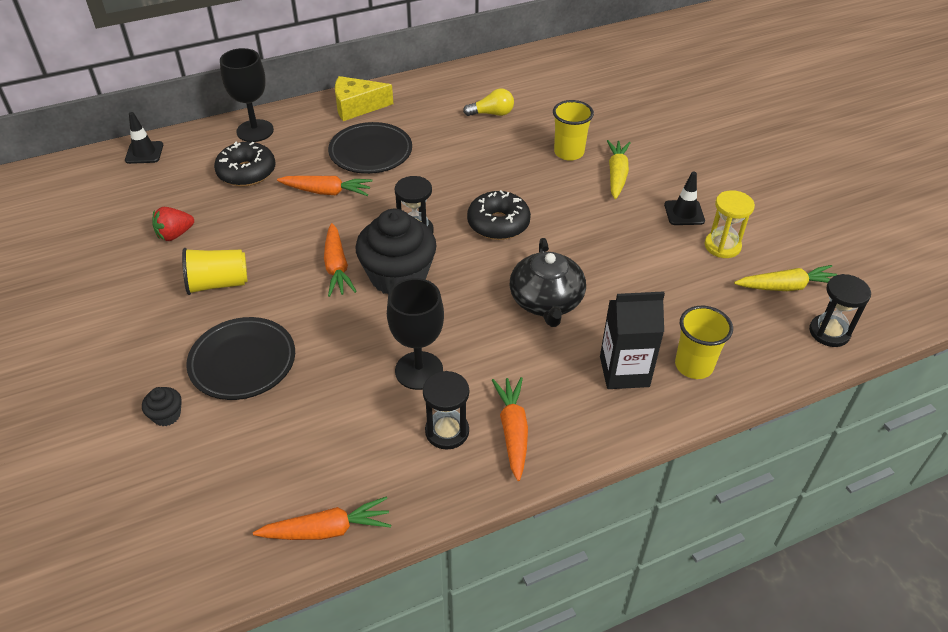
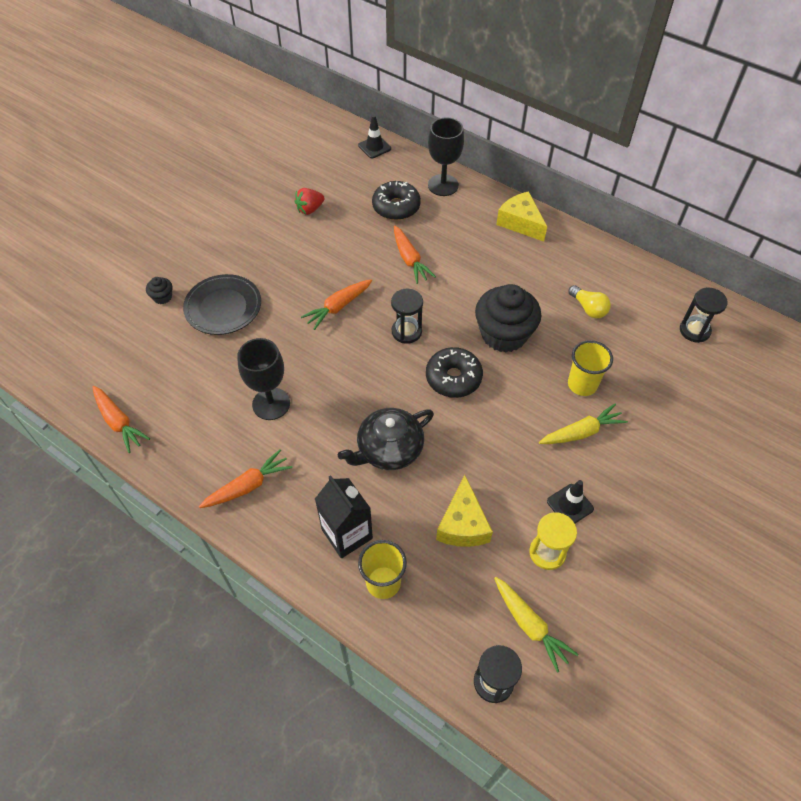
camera: 60 degrees right, 10 degrees up
red strawberry [153,207,194,241] -> red strawberry turned 60 degrees counterclockwise [295,188,325,215]
yellow cup [182,248,248,295] -> none
black plate [328,122,412,174] -> none
black cupcake [356,209,437,294] -> black cupcake moved to [475,284,541,352]
black hourglass [423,371,469,450] -> black hourglass moved to [680,287,728,343]
none -> yellow cheese [436,475,493,547]

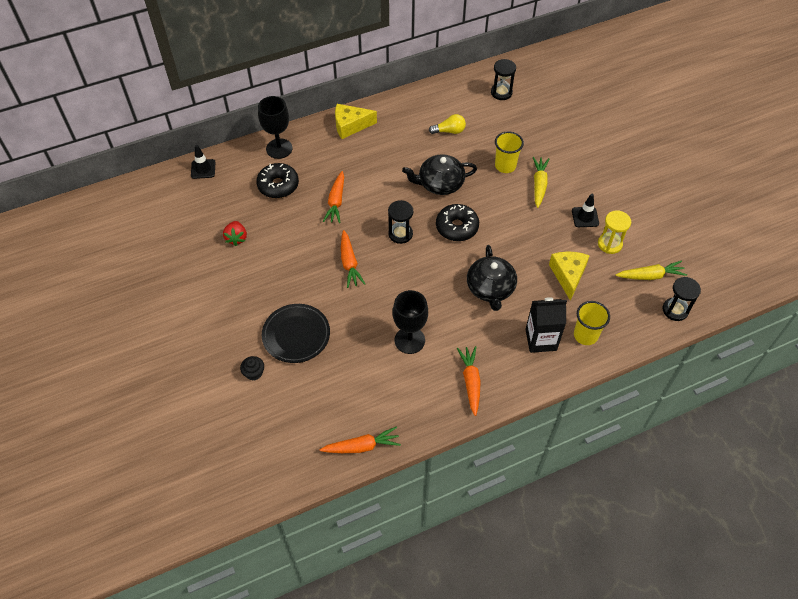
camera: 60 degrees left, 0 degrees up
orange carrot [394,226,436,284] -> orange carrot turned 90 degrees clockwise [323,171,344,223]
yellow cheese [436,475,493,547] -> yellow cheese turned 120 degrees counterclockwise [549,251,590,301]
black cupcake [475,284,541,352] -> black teapot [402,154,477,195]

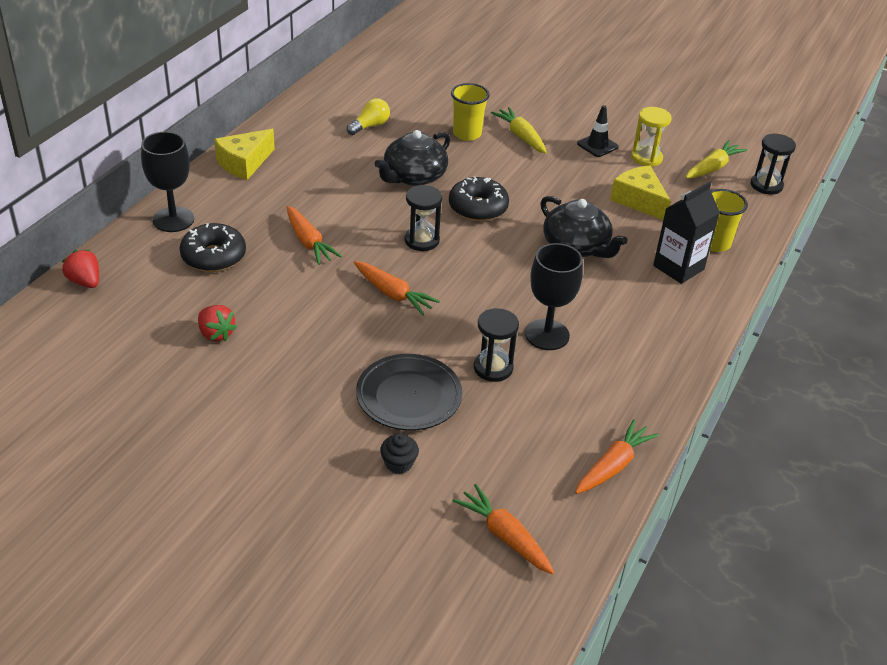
camera: 40 degrees left, 15 degrees down
black traffic cone [191,145,216,179] -> red strawberry [62,250,99,288]
orange carrot [457,346,481,416] -> orange carrot moved to [453,484,554,574]
black hourglass [491,59,516,100] -> black hourglass moved to [474,308,519,382]

